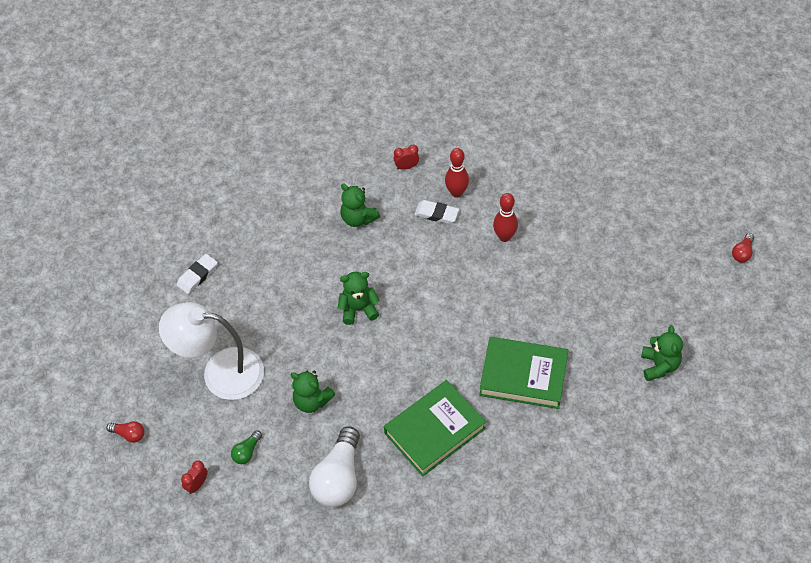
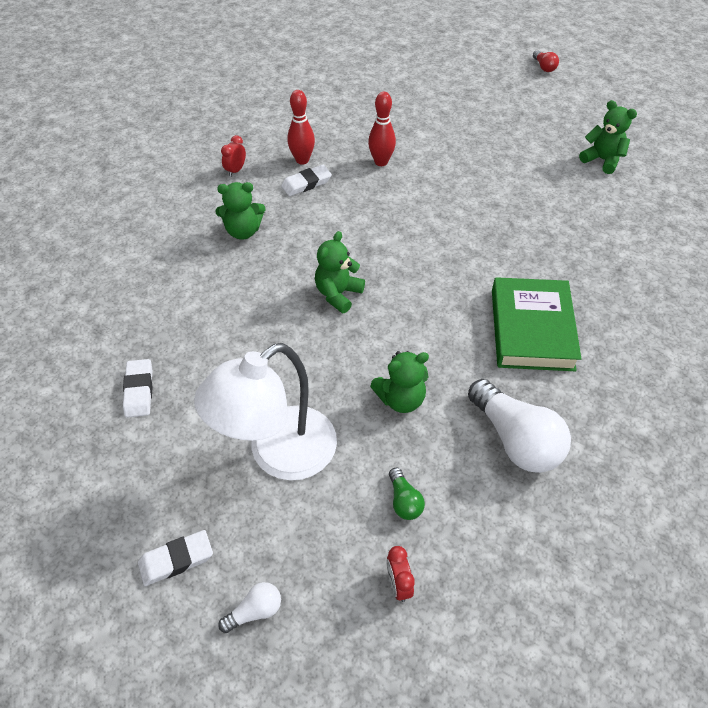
camera: 50 degrees left, 5 degrees down
red light bulb [106,421,145,443] -> white light bulb [218,582,281,633]
green book [479,337,568,409] -> none
none -> white eraser [138,530,213,586]

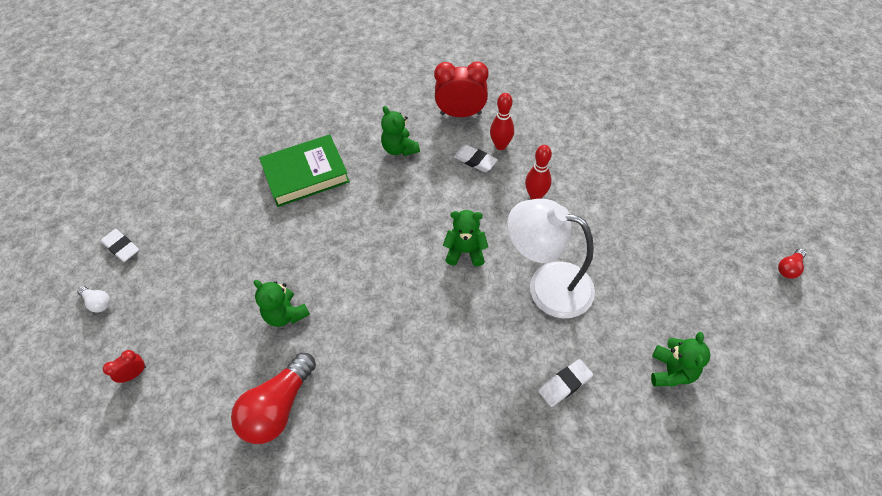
camera: 65 degrees right, 5 degrees up
white eraser [123,359,153,418] -> white eraser moved to [538,359,593,407]
white lamp [194,343,337,481] -> white lamp moved to [507,199,595,318]
red clock [221,135,246,177] -> red clock [434,61,489,117], size x2.12
green teddy bear [315,231,365,313] -> green teddy bear moved to [443,210,488,267]
green light bulb [389,467,425,520] -> none
white light bulb [468,379,571,473] -> red light bulb [231,352,316,444]
green book [492,277,582,371] -> green book moved to [259,134,350,207]

